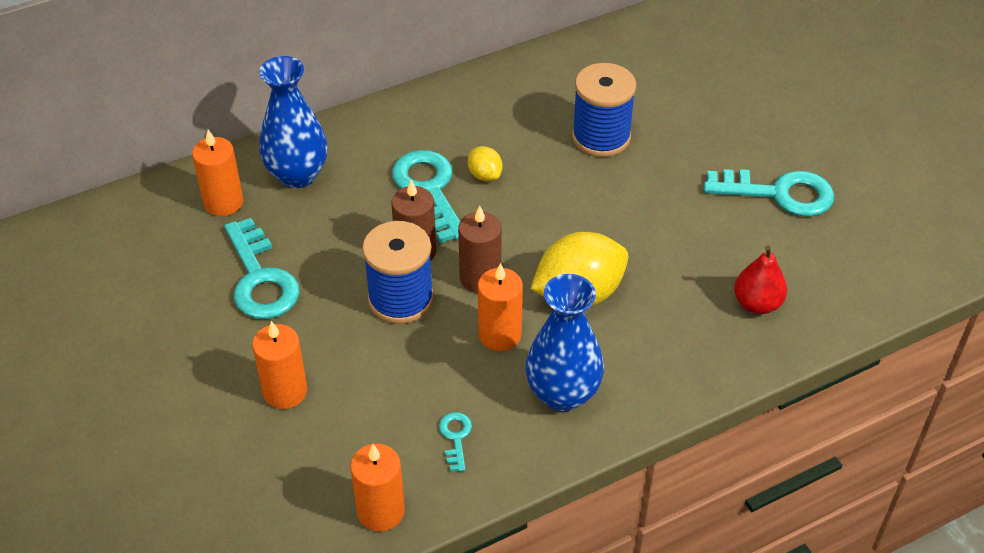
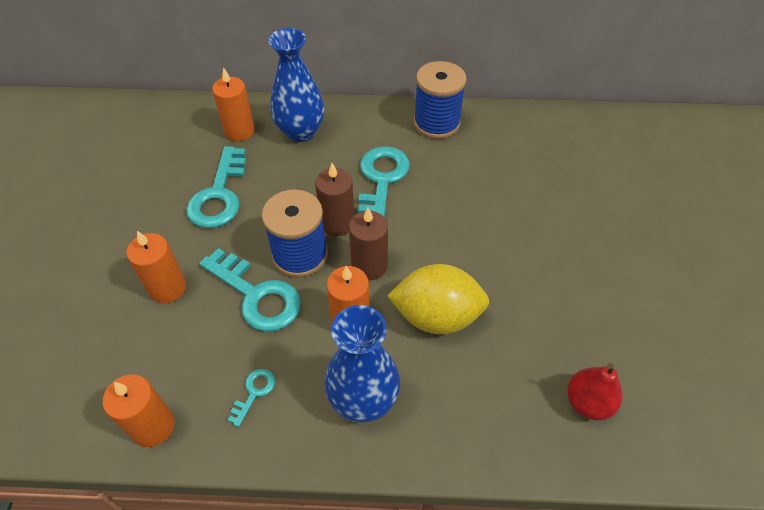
camera: 30 degrees right, 5 degrees up
yellow lemon [468,146,502,181] -> none
blue spool [572,63,636,157] -> blue spool moved to [414,61,466,139]
turquoise key [704,169,834,217] -> turquoise key moved to [199,248,301,332]

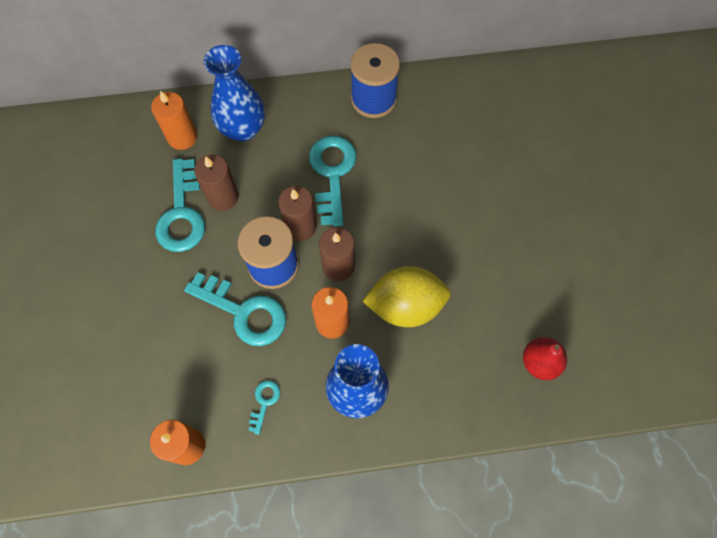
camera: 10 degrees left, 15 degrees up
orange candle [126,231,186,303] -> none
none -> brown candle [194,155,239,211]

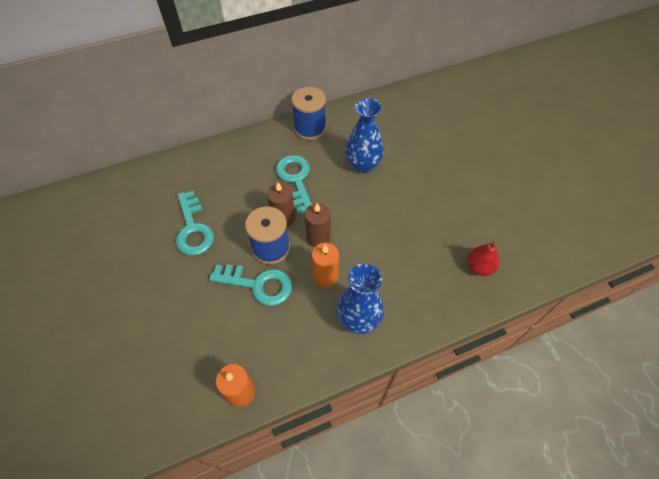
camera: 15 degrees left, 10 degrees down
orange candle [151,91,197,150] -> none
brown candle [194,155,239,211] -> none
blue vase [204,45,265,142] -> blue vase moved to [345,98,384,173]
turquoise key [249,380,280,435] -> none
yellow lemon [363,266,451,327] -> none

